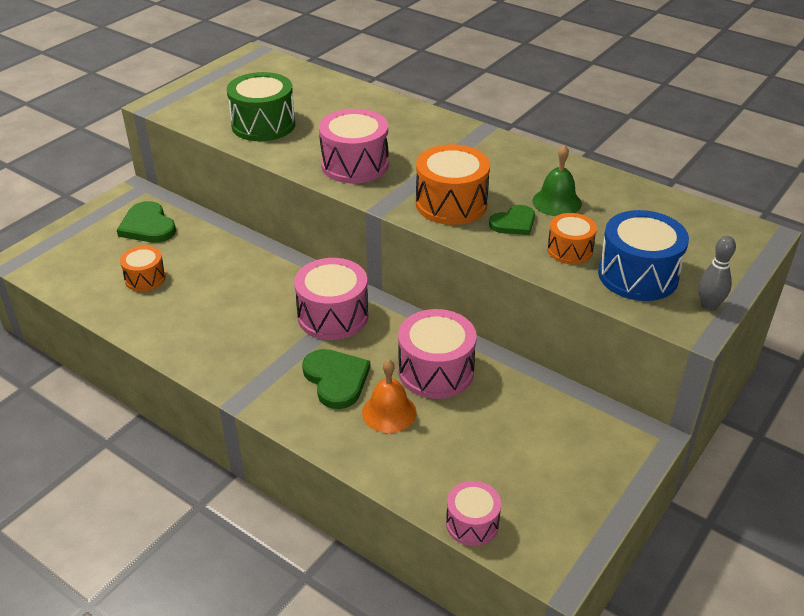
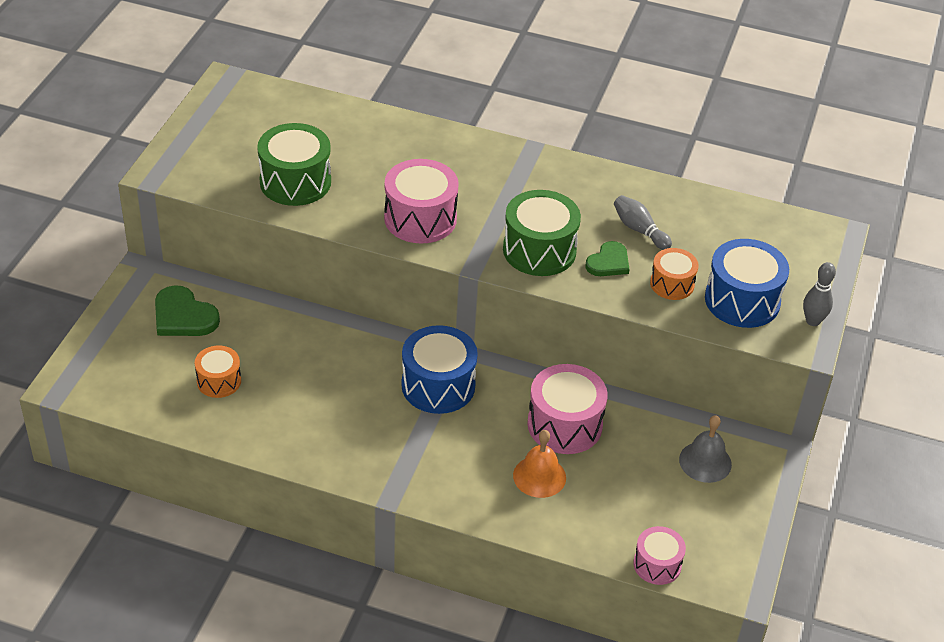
camera: 20 degrees left, 5 degrees up
pink drum [294,258,368,340] -> blue drum [401,325,478,414]
green heart [302,349,370,409] -> none
orange drum [416,145,490,225] -> green drum [503,190,581,276]
green bell [532,145,582,216] -> grey bowling pin [614,195,672,250]
none -> grey bell [679,415,732,483]

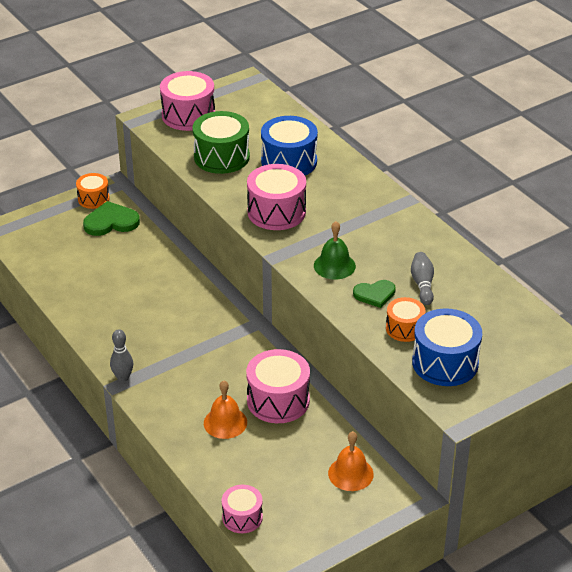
camera: 40 degrees right, 5 degrees down
green heart [155,285,220,336] -> green heart turned 90 degrees clockwise [83,201,140,236]
orange drum [195,346,241,398] -> orange drum moved to [76,173,110,209]
blue drum [401,325,478,414] -> blue drum moved to [261,116,318,175]
green drum [503,190,581,276] -> green bell [314,221,356,280]
grey bell [679,415,732,483] -> orange bell [328,431,374,491]
grey bowling pin [803,262,836,326] -> grey bowling pin moved to [110,329,133,382]
none -> pink drum [160,71,215,131]

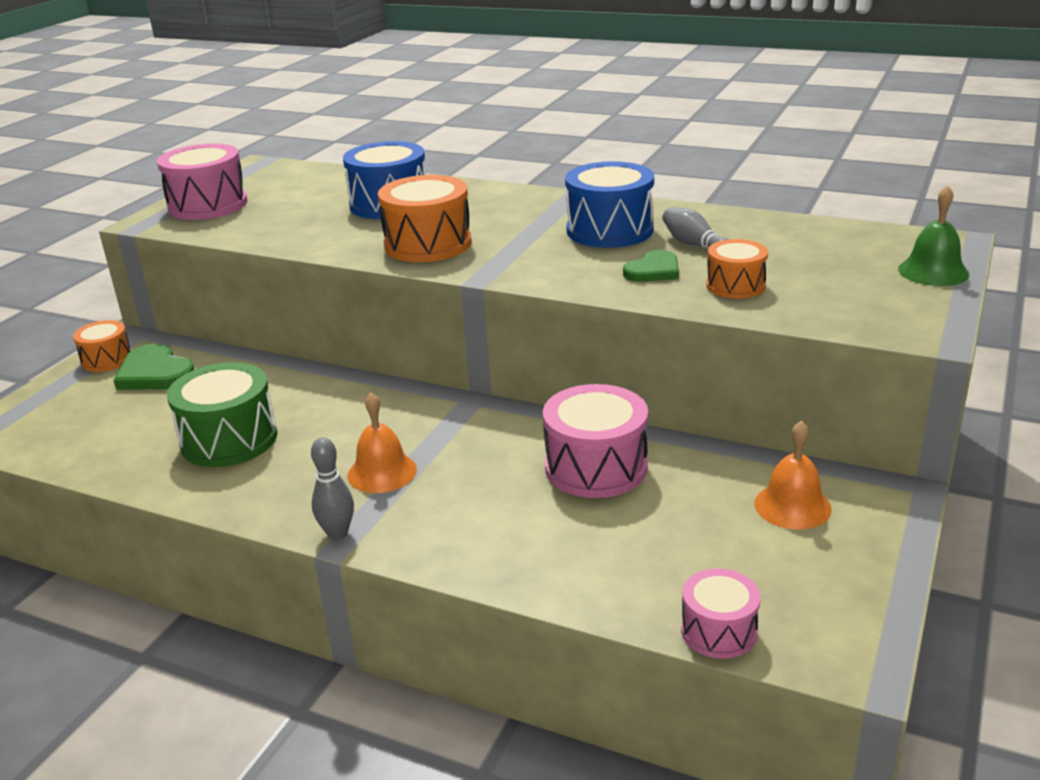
camera: 30 degrees left, 10 degrees down
green heart [83,201,140,236] -> green heart turned 90 degrees counterclockwise [114,344,195,390]
green drum [192,111,250,174] -> green drum moved to [167,362,277,467]
orange bell [204,381,247,439] -> orange bell moved to [348,392,417,493]
pink drum [247,164,306,230] -> orange drum [378,175,471,262]
green bell [314,221,356,280] -> green bell moved to [898,185,969,286]
blue drum [412,308,482,386] -> blue drum moved to [565,161,654,248]

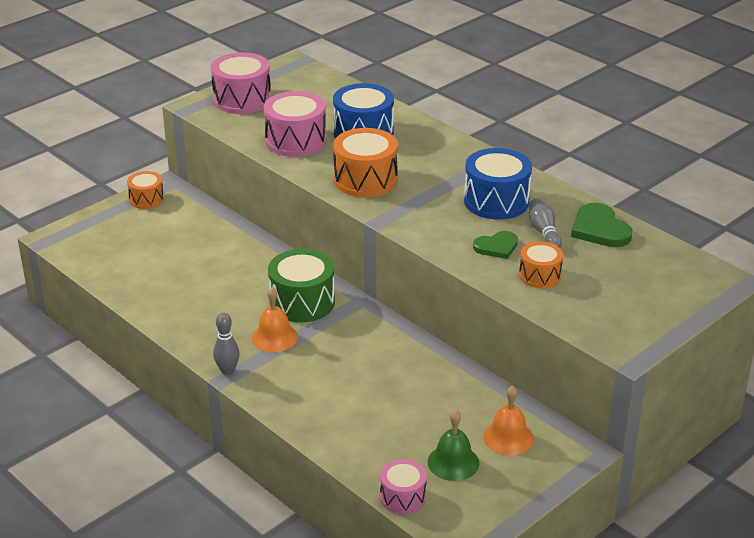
camera: 20 degrees right, 5 degrees up
green heart [114,344,195,390] -> green heart moved to [571,203,632,247]
green drum [167,362,277,467] -> green drum moved to [268,249,335,322]
pink drum [543,384,648,498] -> pink drum moved to [264,91,326,157]
green bell [898,185,969,286] -> green bell moved to [428,410,479,481]

